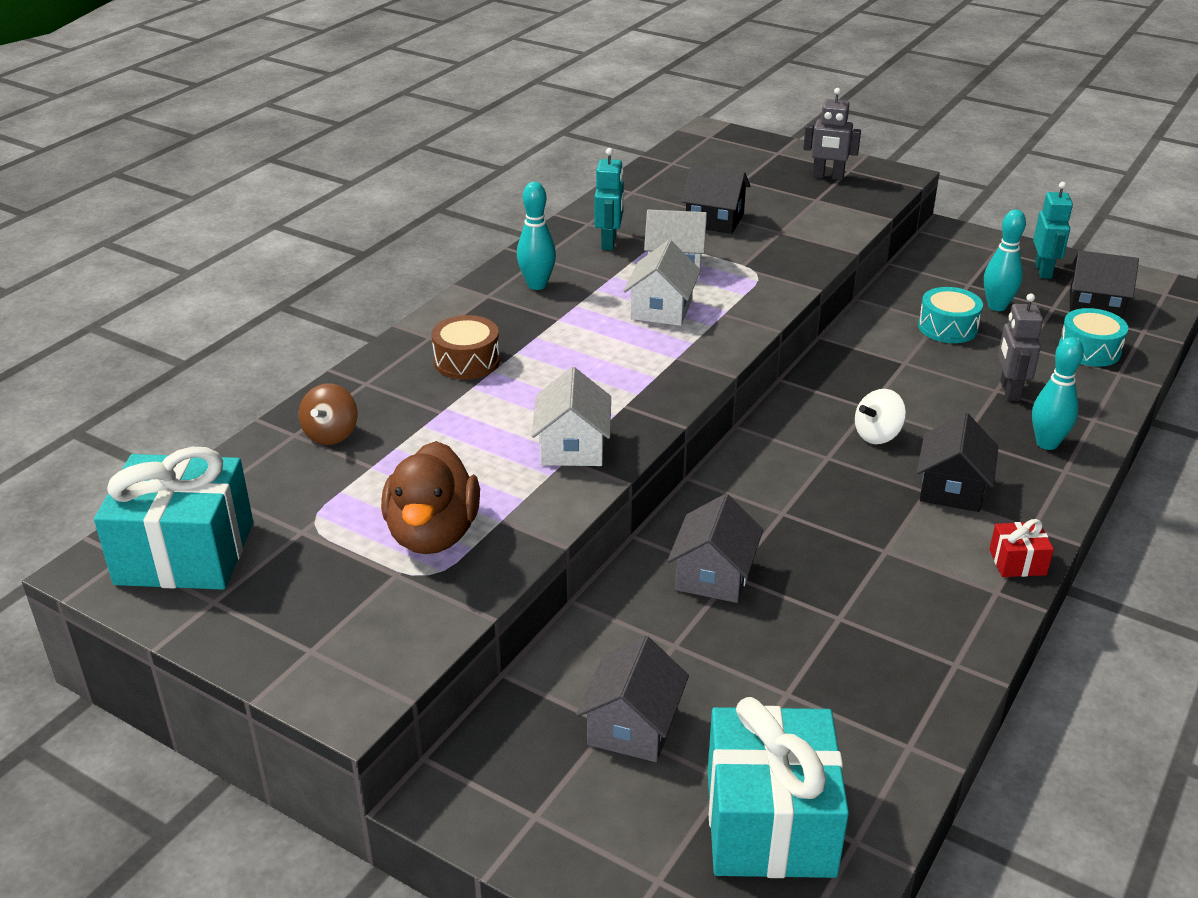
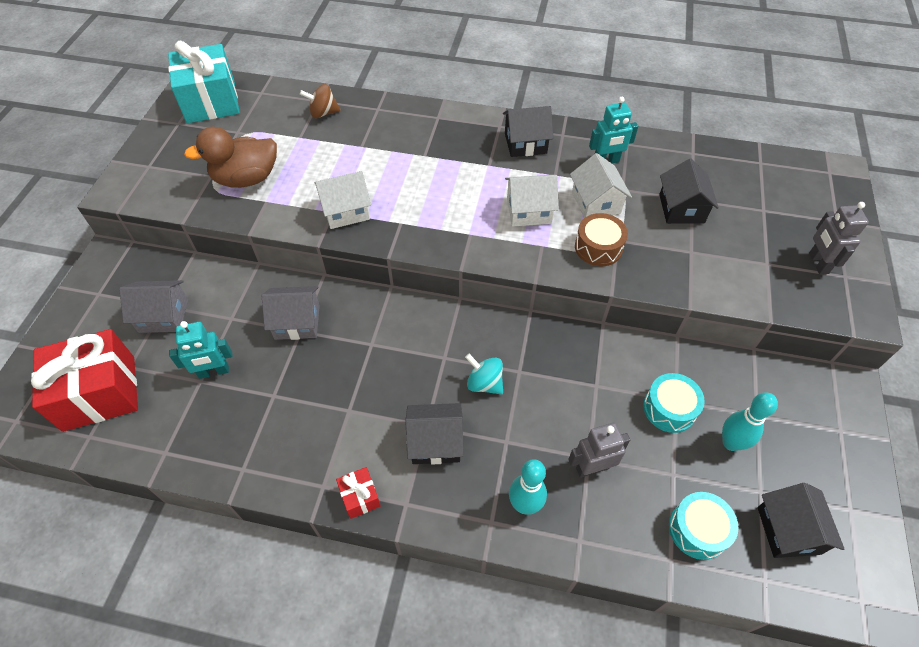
camera: 70 degrees right, 20 degrees up
brown drum [432,315,500,379] -> brown drum moved to [575,213,628,266]
turquoise bowling pin [517,182,556,290] -> black house [503,106,553,157]
turquoise gift [707,697,849,878] -> red gift [31,329,138,432]
white spinning top [855,389,906,444] -> turquoise spinning top [465,354,503,395]
turquoise robot [1033,182,1073,279] -> turquoise robot moved to [169,321,233,379]

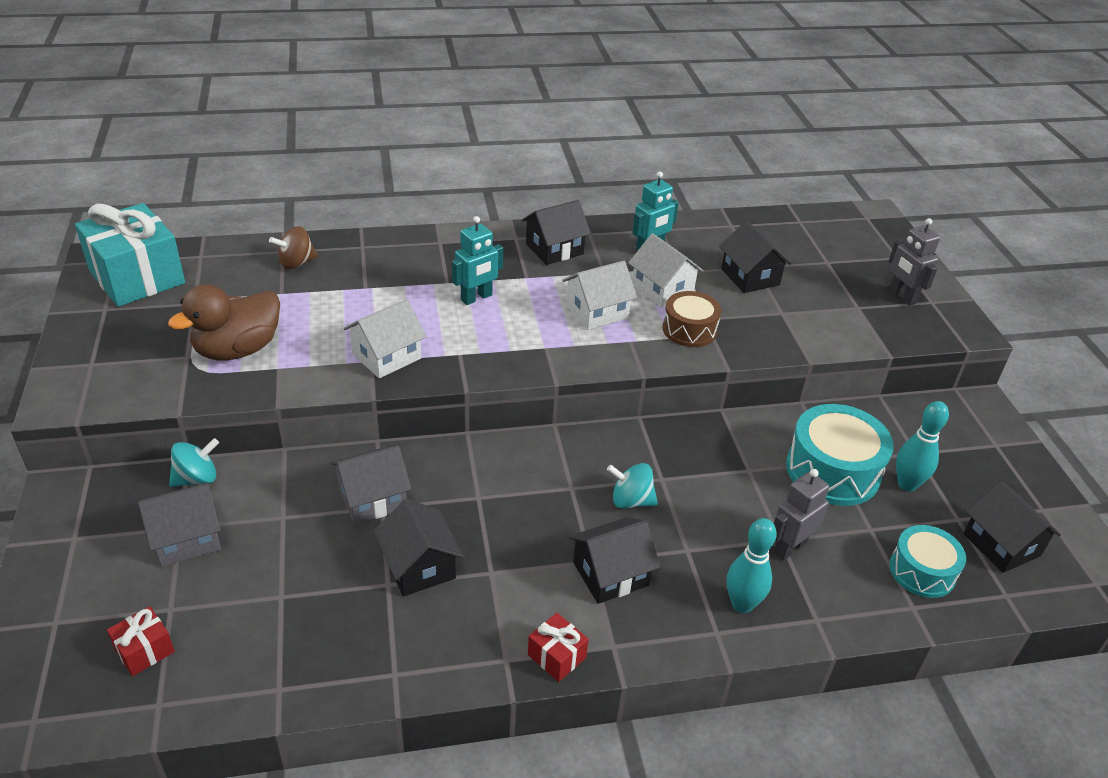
camera: 25 degrees left, 15 degrees down
red gift [31,329,138,432] -> red gift [107,606,175,676], size x0.44
turquoise robot [169,321,233,379] -> turquoise robot moved to [452,216,503,305]
turquoise drum [643,373,705,433] -> turquoise drum [786,404,894,506], size x1.59
none -> turquoise spinning top [169,438,219,487]
none -> black house [373,499,464,596]

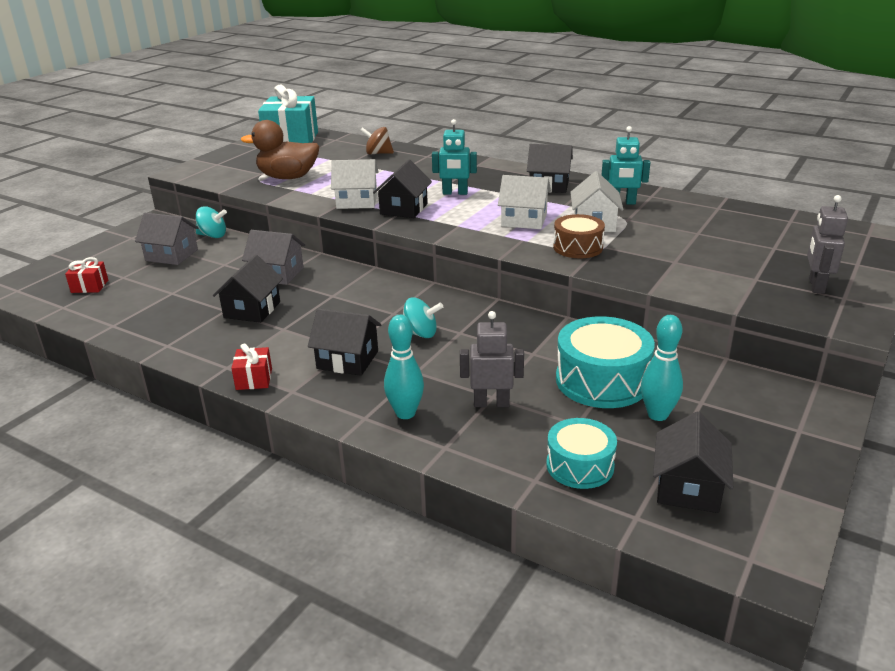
camera: 45 degrees right, 10 degrees down
turquoise spinning top [607,463,658,509] -> turquoise spinning top turned 135 degrees clockwise [403,297,443,338]
black house [719,221,792,293] -> black house moved to [373,160,432,218]

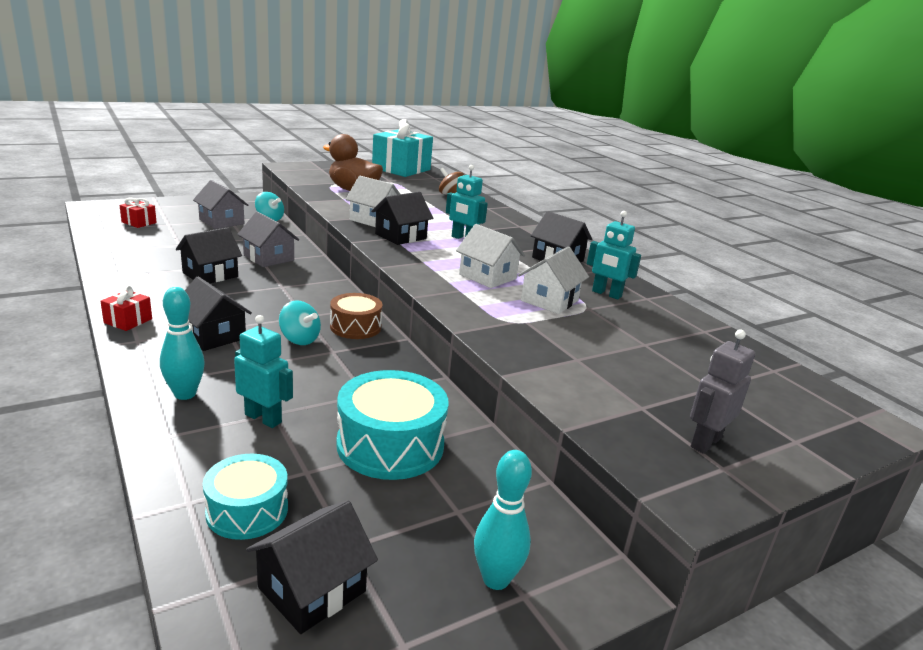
camera: 25 degrees right, 5 degrees down
grey robot [460,311,524,407] -> turquoise robot [234,315,293,428]
brown drum [553,214,605,258] -> brown drum moved to [330,293,382,339]
turquoise bowling pin [641,315,683,421] -> turquoise bowling pin moved to [474,450,532,590]

